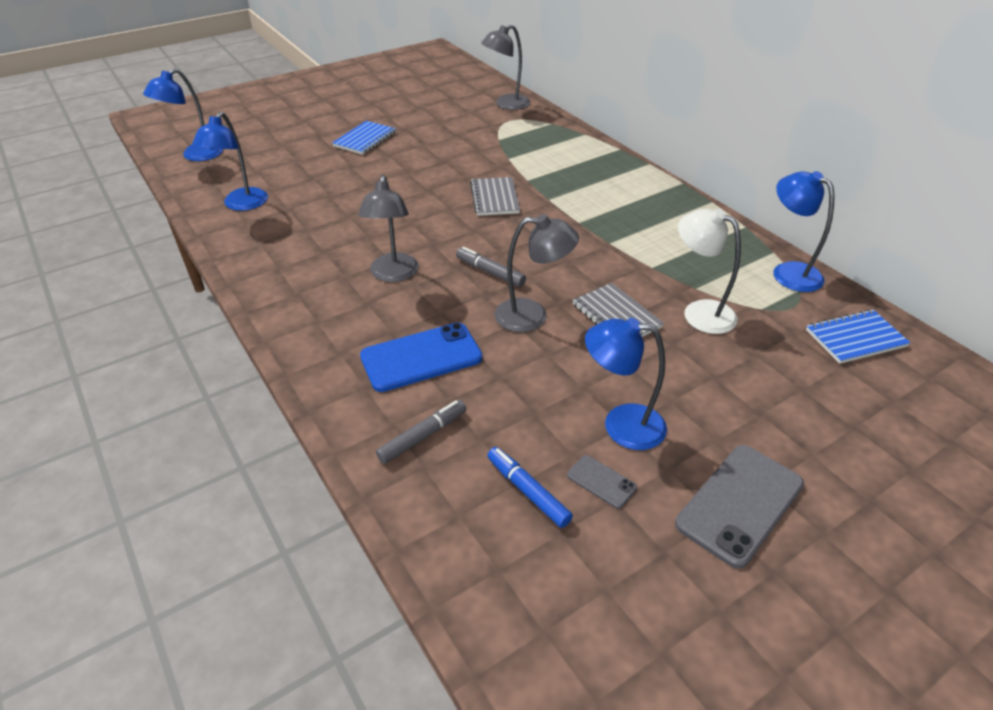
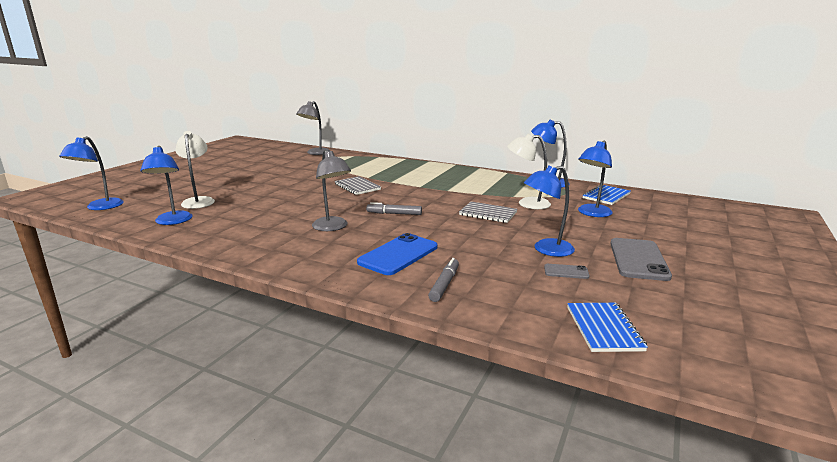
camera: 30 degrees left, 20 degrees down
blue notebook [332,121,396,155] -> blue notebook moved to [567,303,648,352]
blue marker [487,447,573,528] -> none
grey lamp [494,214,579,332] -> none
none -> white lamp [175,131,215,209]
none -> blue lamp [578,141,613,217]

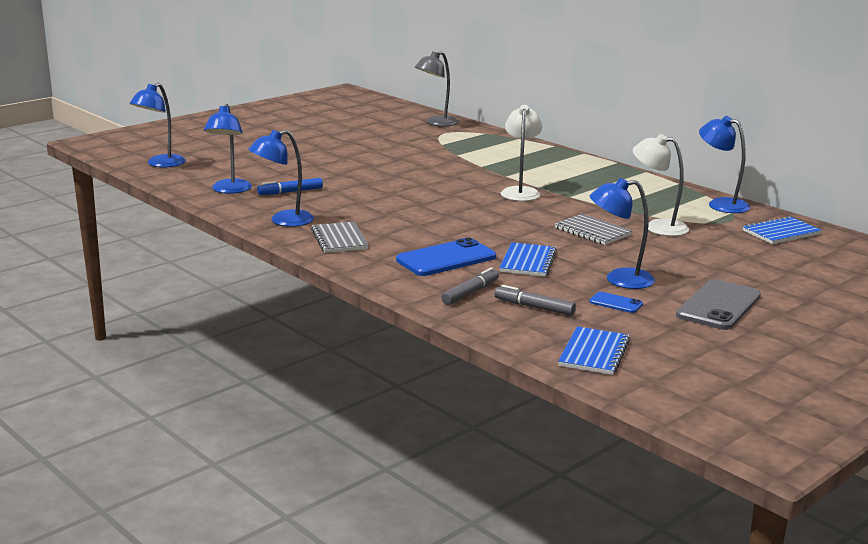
camera: 20 degrees right, 0 degrees up
white lamp [175,131,215,209] -> white lamp moved to [501,105,542,201]
grey lamp [312,150,351,231] -> none
grey notebook [335,176,381,195] -> grey notebook moved to [311,222,369,253]
grey marker [366,202,422,215] -> grey marker moved to [495,285,576,316]
grey phone [544,264,590,279] -> blue phone [589,292,643,313]
blue lamp [578,141,613,217] -> blue lamp moved to [249,130,314,227]
none -> blue marker [257,178,323,195]
none -> blue notebook [499,242,557,276]

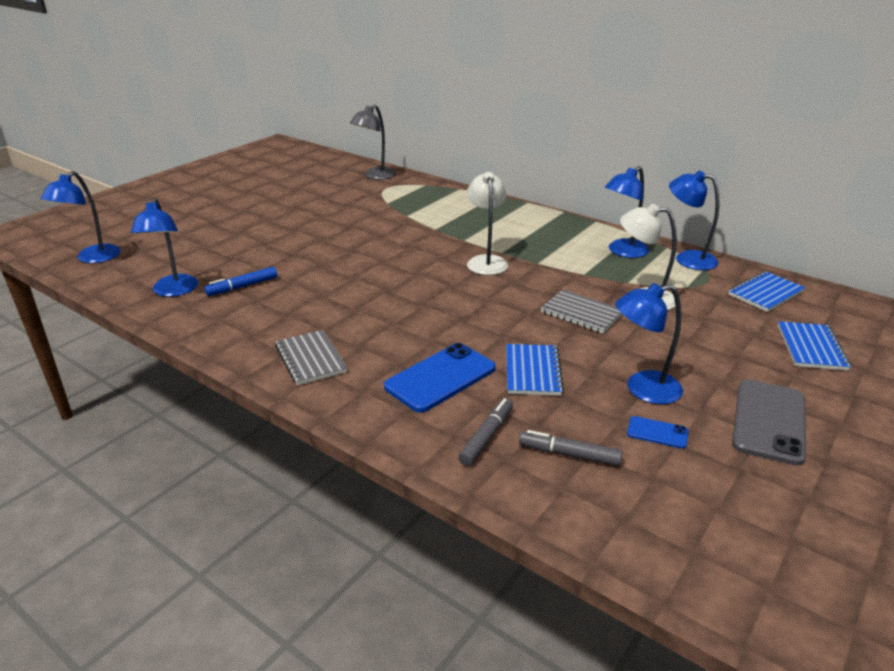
camera: 10 degrees left, 10 degrees up
blue lamp [249,130,314,227] -> blue lamp moved to [605,166,649,258]
blue notebook [558,326,630,375] -> blue notebook moved to [778,321,851,371]

